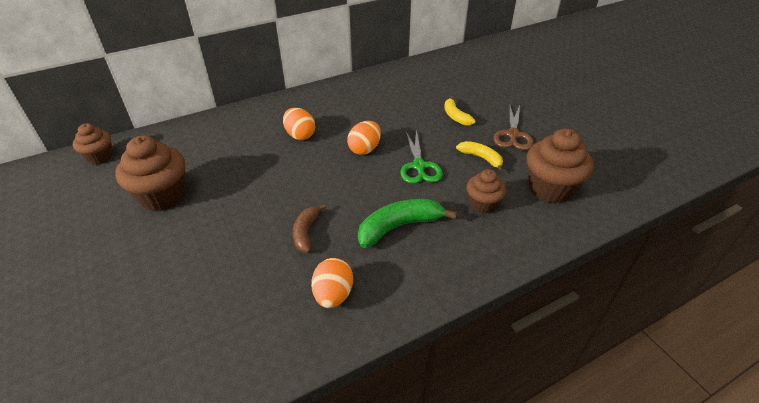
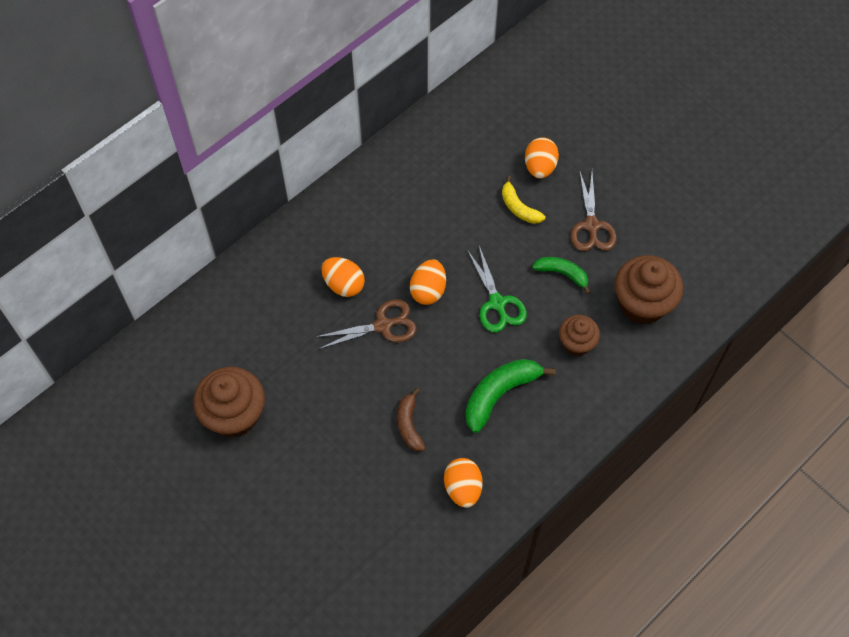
camera: 15 degrees left, 20 degrees up
brown cupcake [73,124,113,165] -> none
yellow banana [456,141,503,172] -> green banana [532,257,590,294]
none -> brown scissors [316,299,417,349]
none -> orange egg [525,137,559,179]

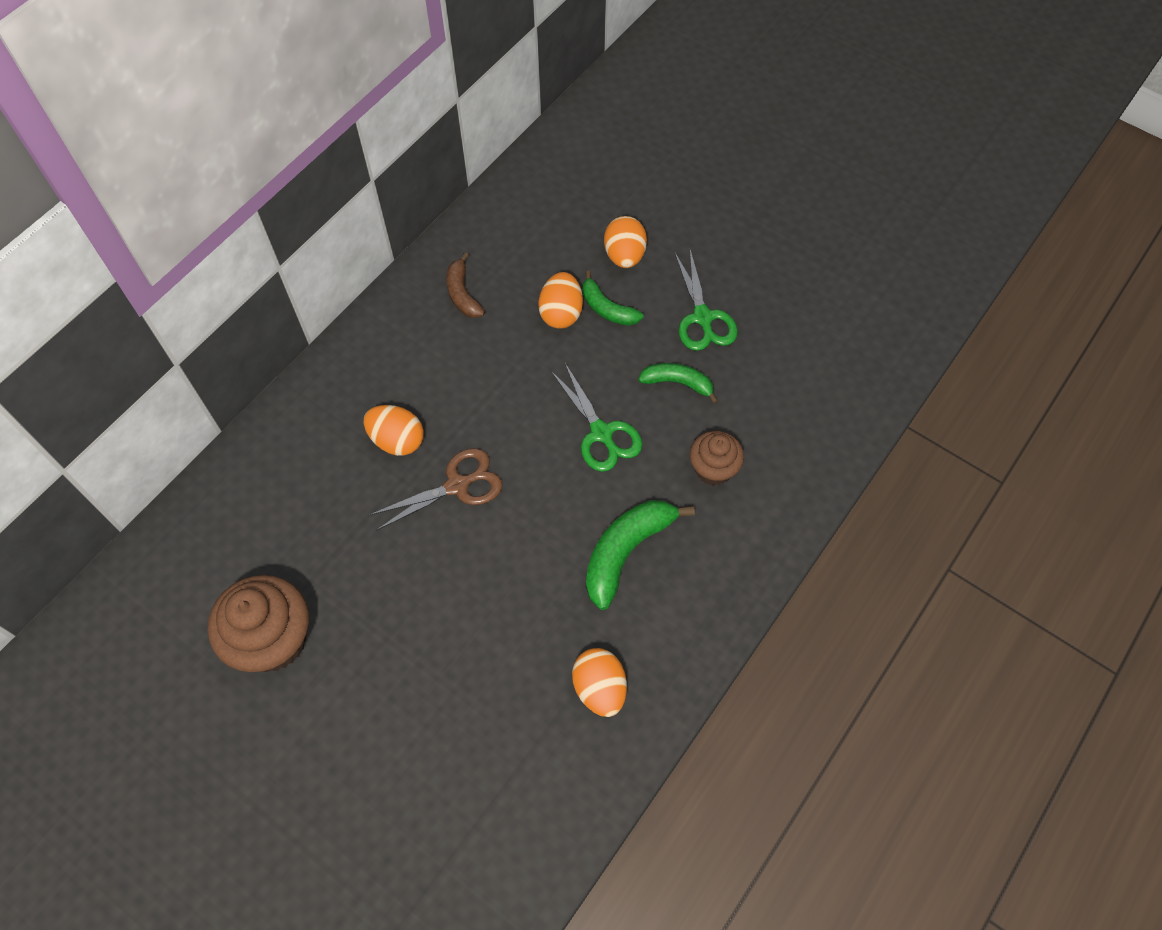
camera: 10 degrees left, 0 degrees up
brown banana [397,388,425,451] -> brown banana moved to [446,252,485,318]
orange egg [410,259,446,305] -> orange egg moved to [538,272,583,329]
yellow banana [502,176,545,224] -> green banana [583,271,644,326]
brown scissors [570,172,617,251] -> green scissors [674,250,738,351]
brown cupcake [615,255,683,325] -> none

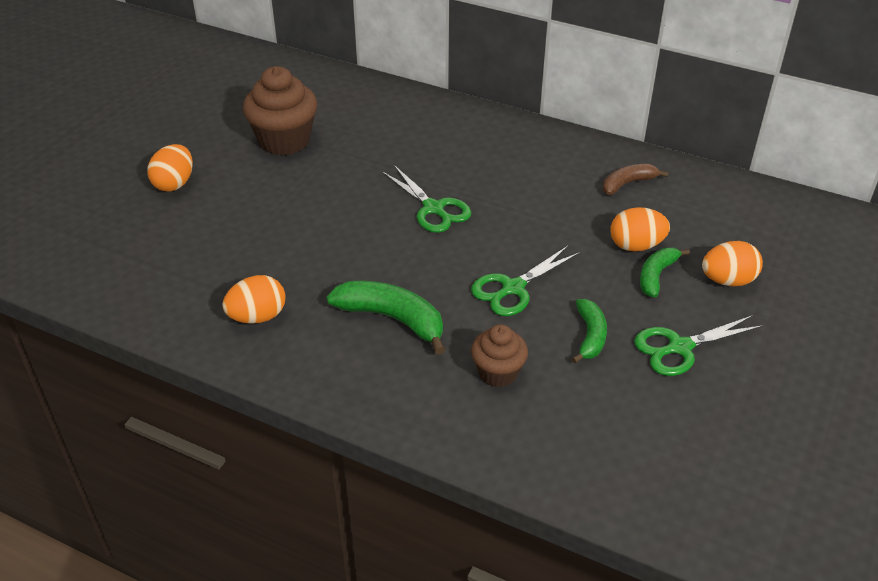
camera: 80 degrees right, 20 degrees down
orange egg [364,405,424,456] -> orange egg moved to [147,144,193,192]
brown scissors [369,448,502,531] -> green scissors [382,165,471,233]

